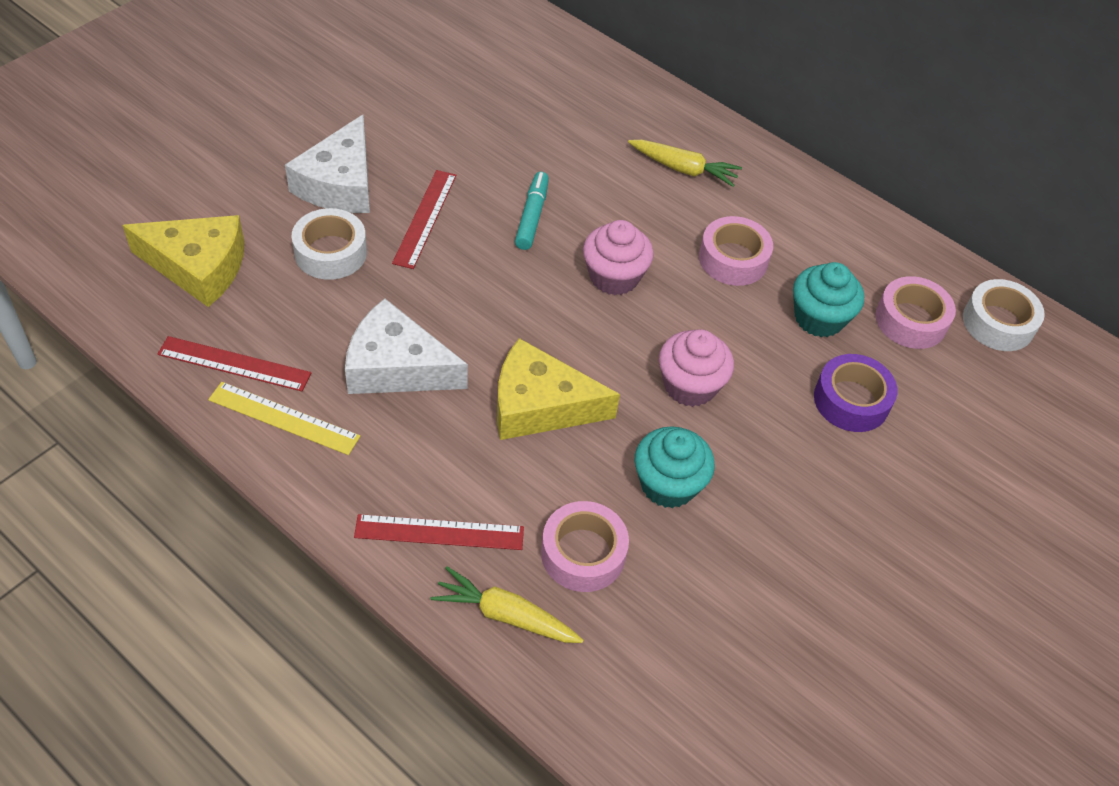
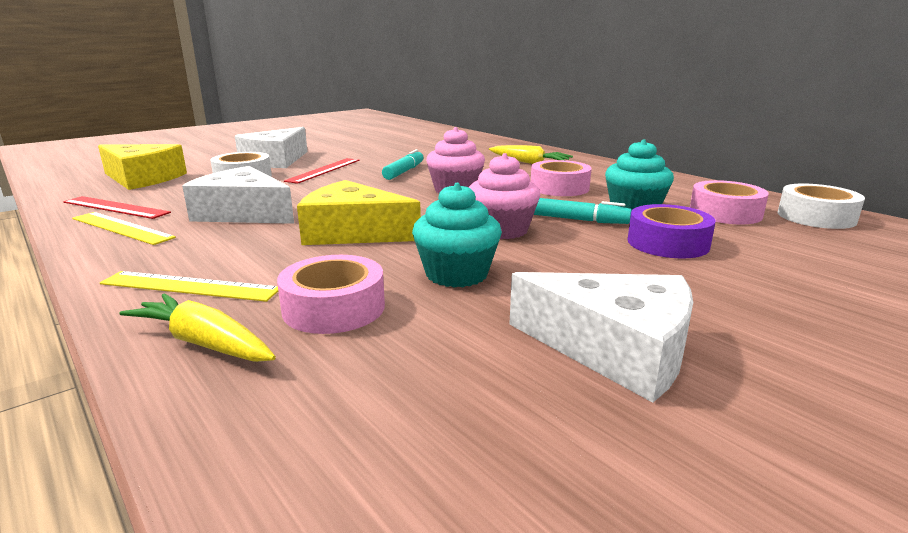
camera: 15 degrees right, 30 degrees down
red ruler [354,514,524,550] -> yellow ruler [100,271,278,302]
none -> white cheese [509,272,693,403]
none -> turquoise marker [534,198,632,224]

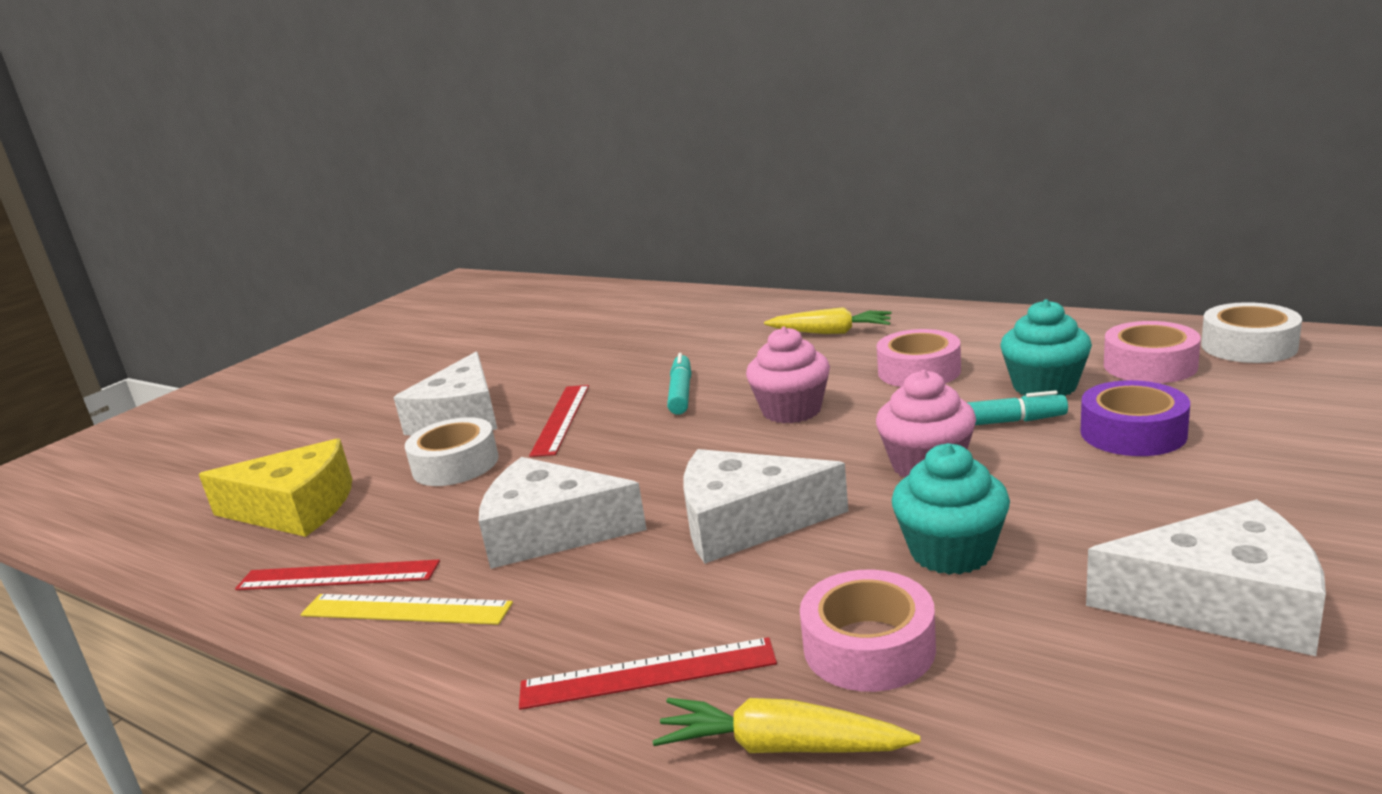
camera: 15 degrees left, 0 degrees up
yellow ruler [100,271,278,302] -> red ruler [519,637,777,710]
yellow cheese [297,180,421,245] -> white cheese [683,449,849,564]

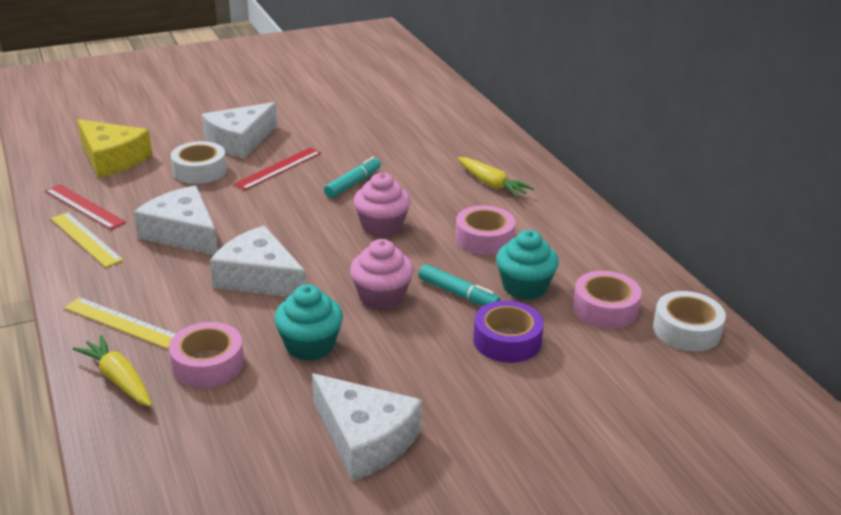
camera: 30 degrees right, 10 degrees up
red ruler [519,637,777,710] -> yellow ruler [64,297,175,349]

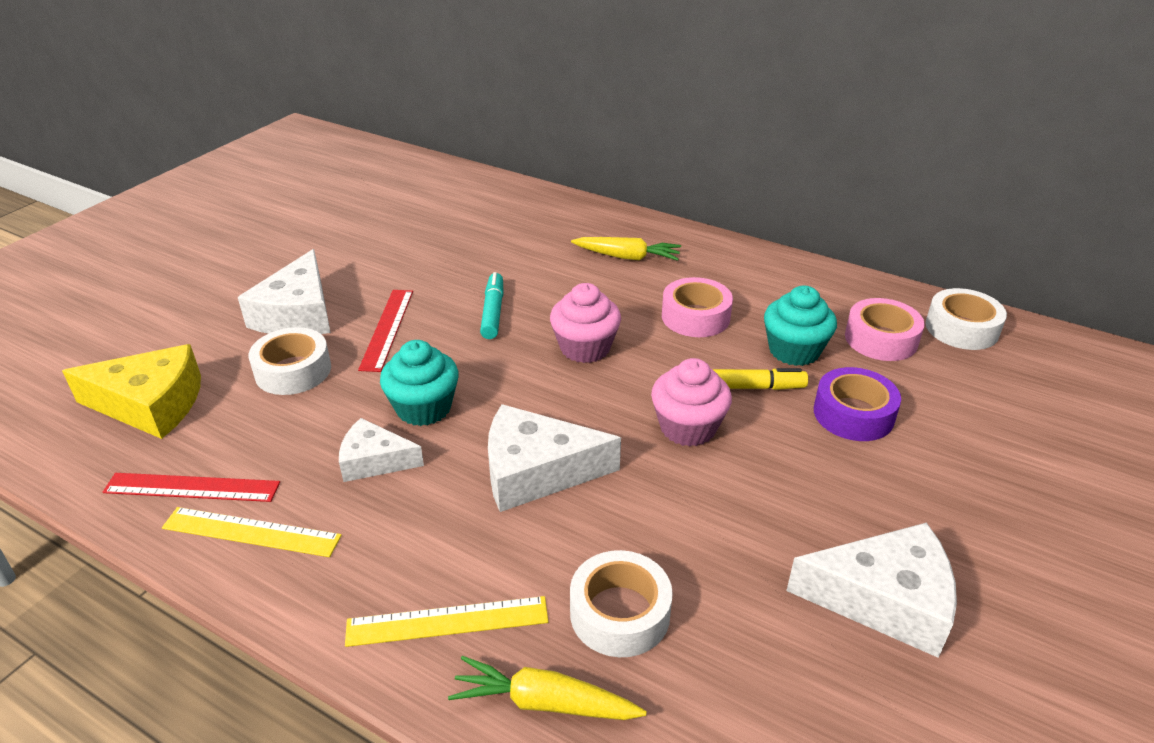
camera: 35 degrees left, 5 degrees up
white cheese [134,186,218,255] -> white cheese [339,418,424,482], size x0.62
pink tape [169,322,244,388] -> white tape [570,550,673,657]
turquoise cupcake [274,285,343,361] -> turquoise cupcake moved to [380,340,459,426]
turquoise marker [418,264,501,306] -> yellow marker [712,368,808,390]

